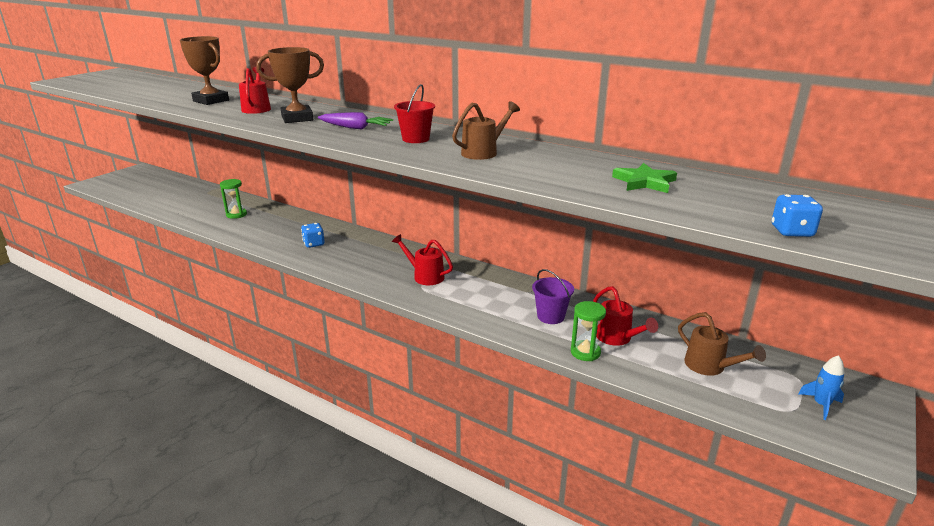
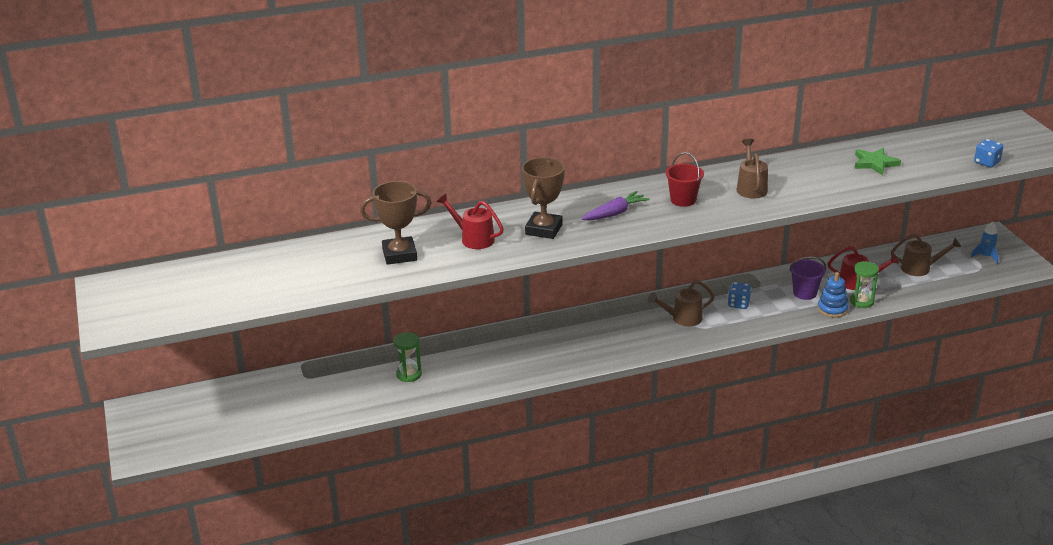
camera: 50 degrees left, 5 degrees up
blue dice [301,223,325,248] -> blue dice moved to [728,282,751,309]
red watering can [392,234,453,285] -> brown watering can [648,280,715,327]
none -> blue stacking toy [818,272,849,318]

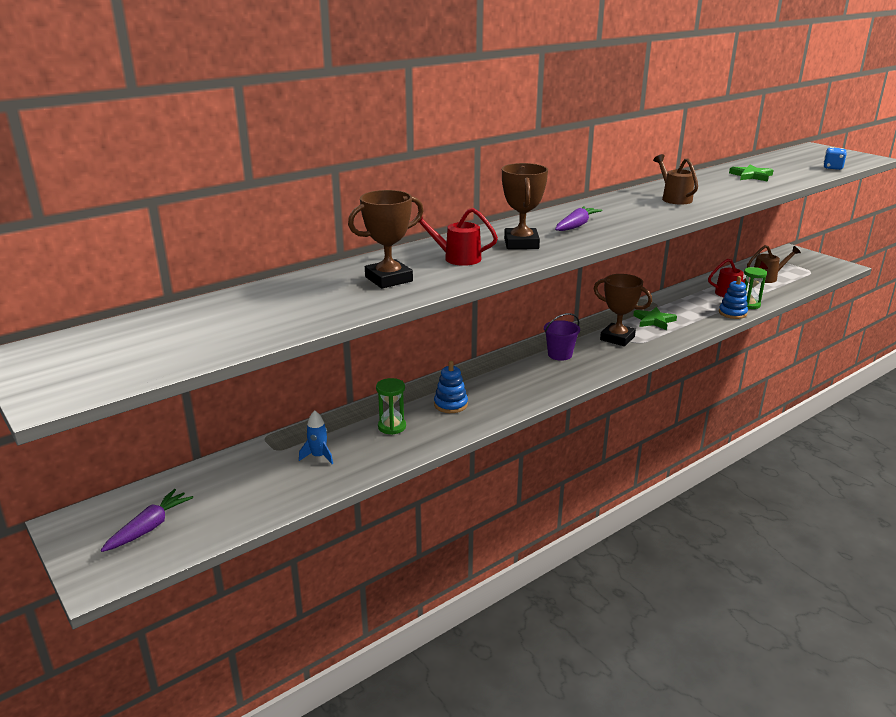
camera: 20 degrees left, 5 degrees down
brown watering can [648,280,715,327] -> brown trophy [593,274,652,346]
red bucket [665,153,704,207] -> none
blue dice [728,282,751,309] -> green star [633,307,677,330]
purple bucket [789,256,826,300] -> purple bucket moved to [544,313,580,361]
blue rocket [971,221,998,264] -> blue rocket moved to [299,410,333,464]
none -> purple carrot [101,489,193,552]
none -> blue stacking toy [434,361,468,413]

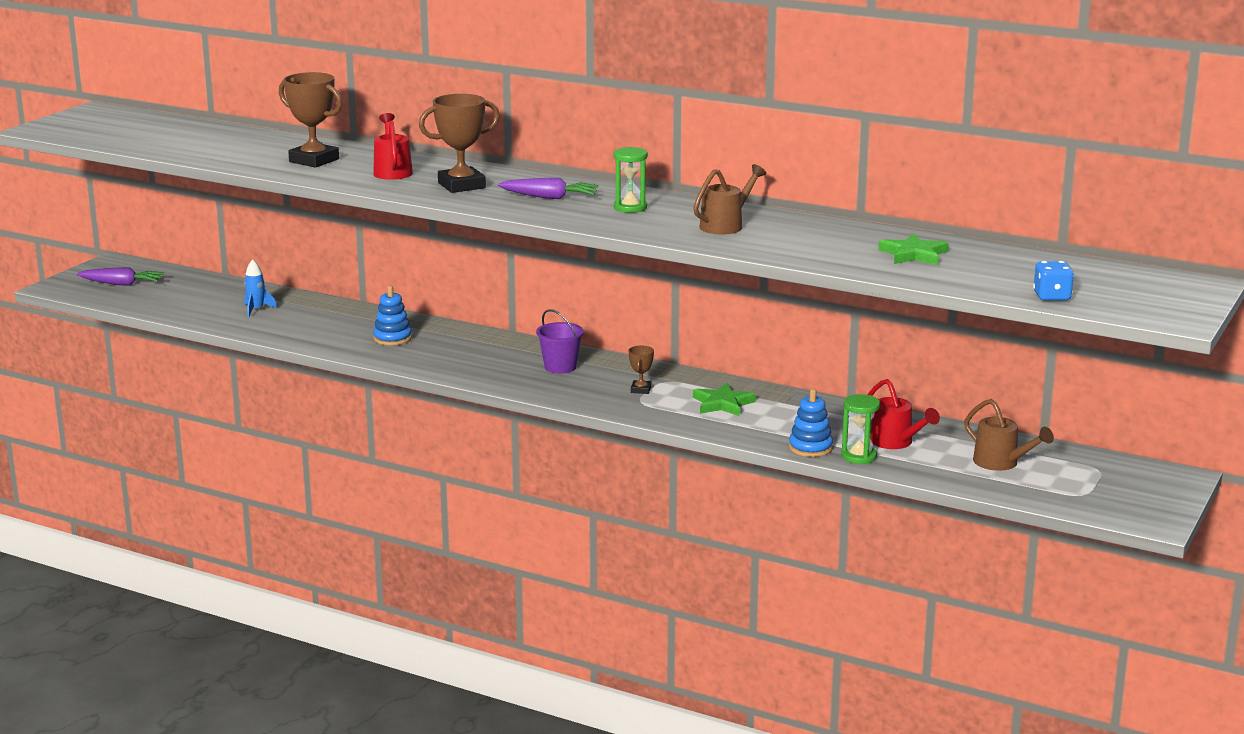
camera: 65 degrees right, 5 degrees down
green hourglass [376,378,406,435] -> green hourglass moved to [614,147,648,213]
brown trophy [593,274,652,346] -> brown trophy [629,346,654,394], size x0.49

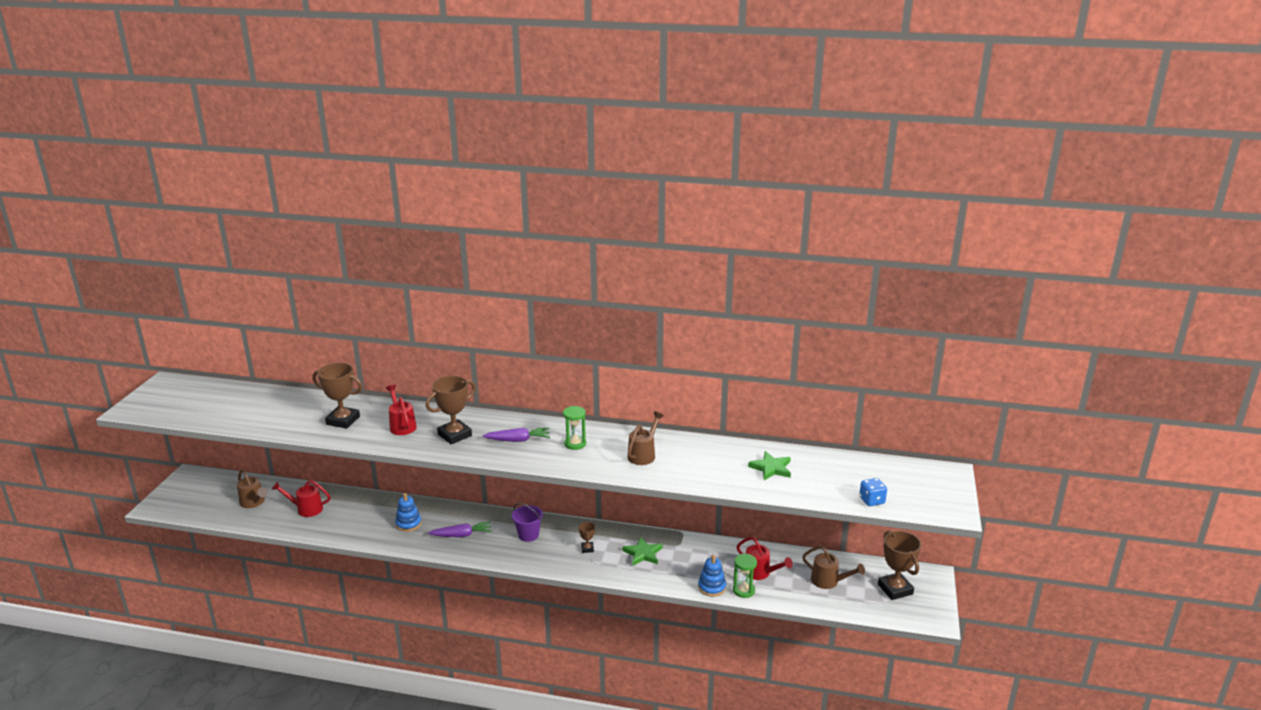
camera: 15 degrees left, 5 degrees up
purple carrot [77,267,164,286] -> purple carrot moved to [428,521,492,537]
blue rocket [244,259,277,317] -> red watering can [271,480,331,517]
none -> brown watering can [237,469,268,508]
none -> brown trophy [878,531,921,600]

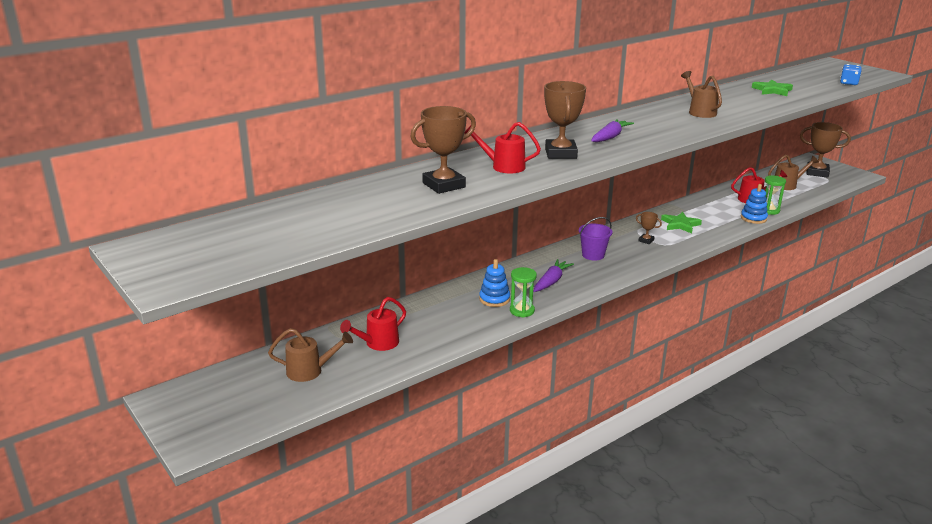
camera: 50 degrees left, 0 degrees up
green hourglass [563,406,586,450] -> green hourglass moved to [510,267,537,318]

